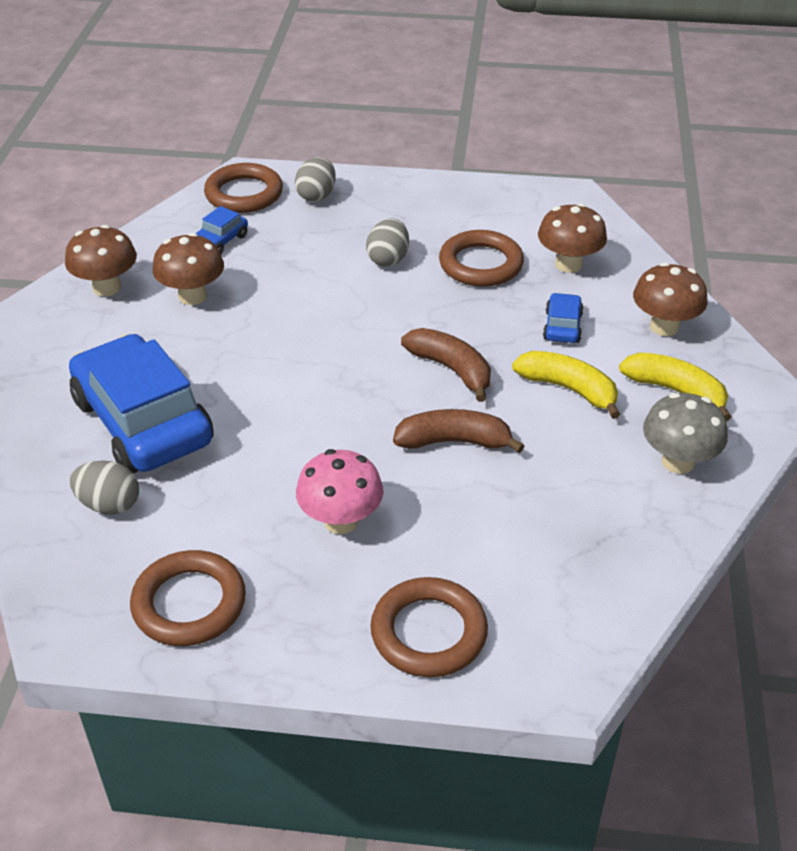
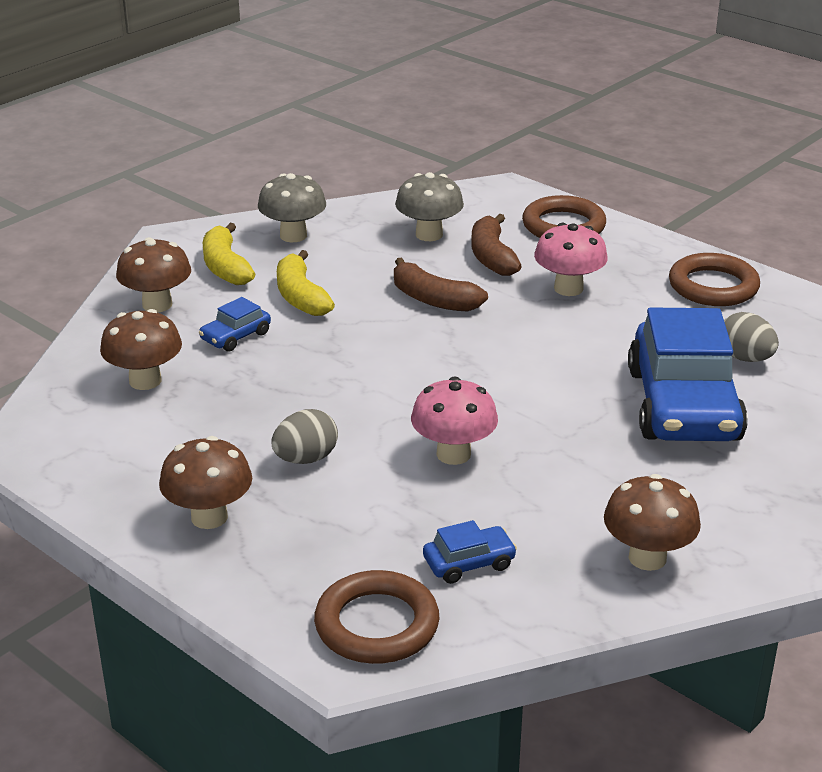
camera: 145 degrees left, 10 degrees down
brown mushroom [153,233,224,305] -> brown mushroom moved to [159,436,252,529]
grey egg [295,157,336,202] -> none
brown banana [401,328,491,402] -> brown banana moved to [471,214,522,276]
brown ring [439,230,524,287] -> none
none -> grey mushroom [395,172,464,241]
none -> pink mushroom [411,377,498,465]

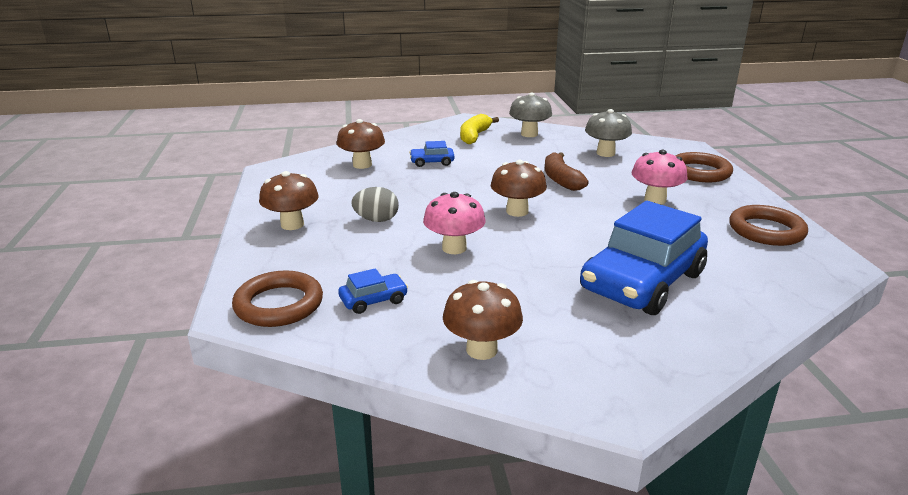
camera: 40 degrees right, 5 degrees down
brown mushroom [116,237,191,313] -> brown mushroom moved to [491,160,547,217]
yellow banana [277,250,335,316] -> none
blue car [423,520,517,584] -> blue car turned 45 degrees counterclockwise [338,268,408,314]
brown banana [471,214,522,276] -> none
grey egg [724,312,779,362] -> none

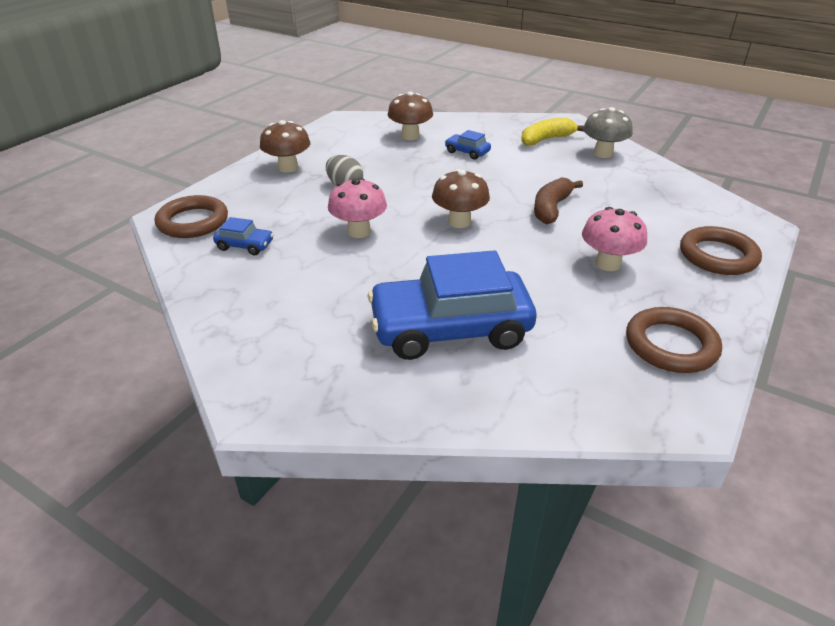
camera: 40 degrees right, 10 degrees up
brown mushroom [443,280,523,360] -> none
grey mushroom [585,109,632,157] -> none

